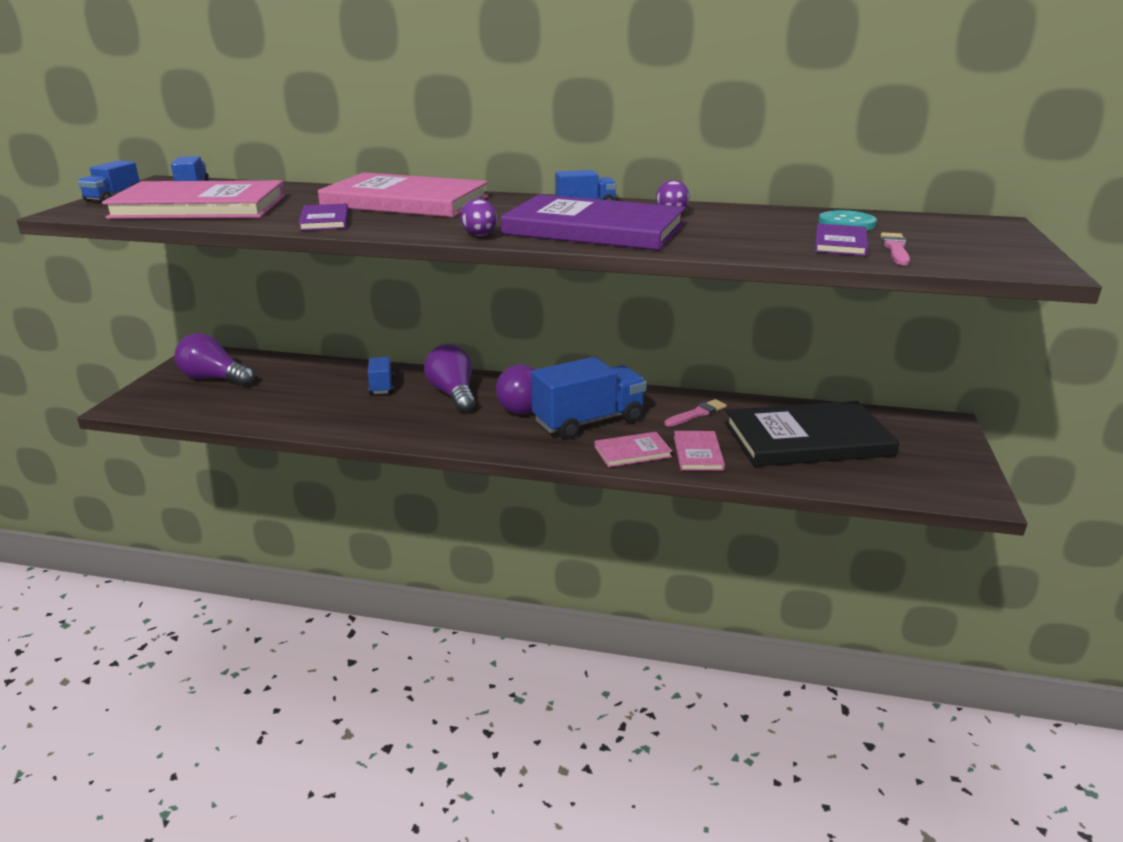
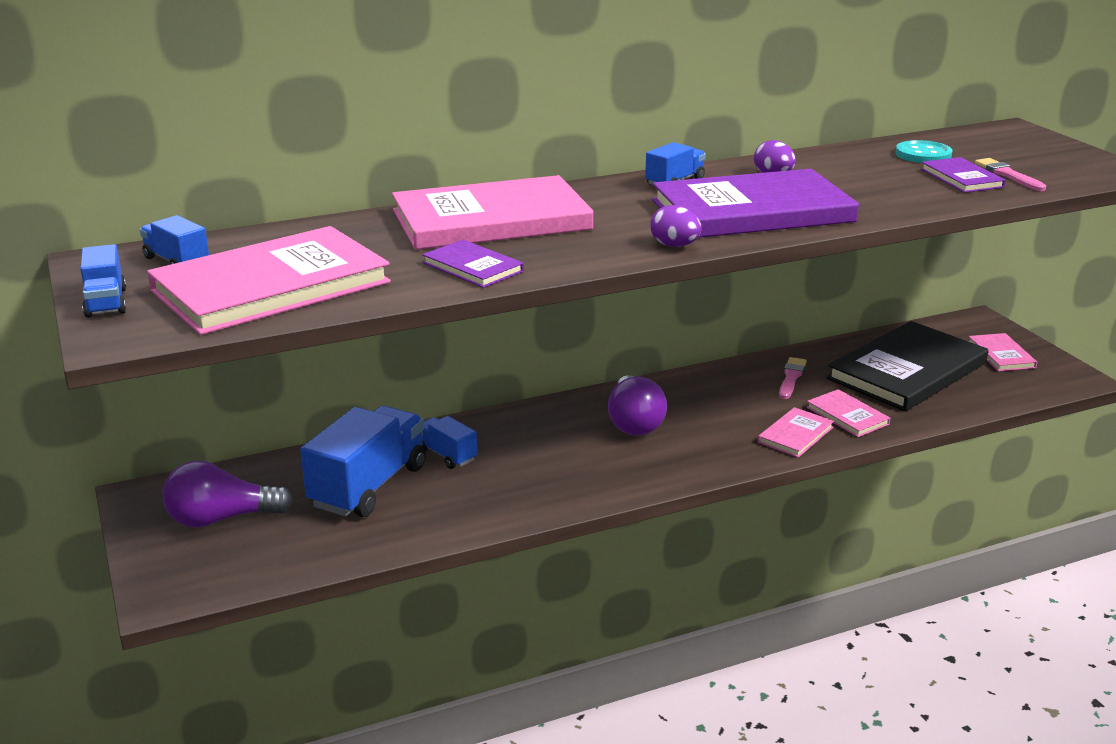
camera: 35 degrees left, 0 degrees up
purple light bulb [424,344,476,413] -> none
blue truck [531,357,647,439] -> blue truck moved to [300,406,426,517]
none -> pink book [968,333,1037,371]

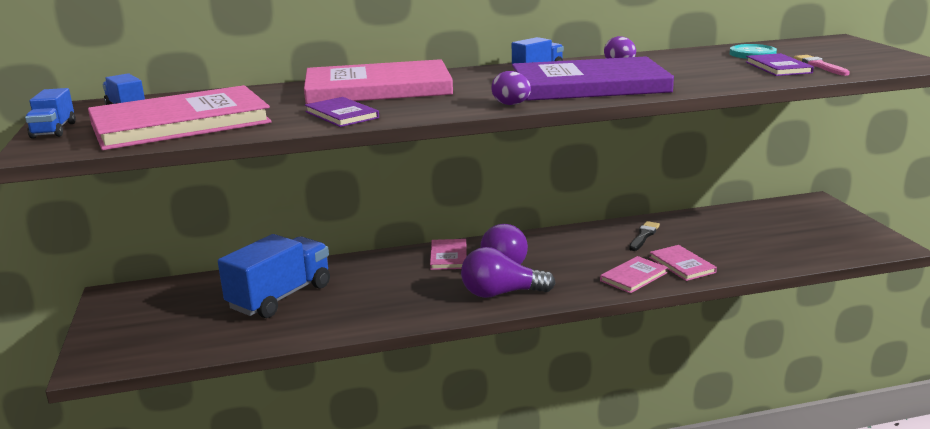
camera: 10 degrees right, 5 degrees down
purple light bulb [163,461,293,528] -> purple light bulb moved to [461,247,555,298]
blue truck [422,416,477,469] -> none
pink brush [779,357,807,399] -> black brush [629,221,660,251]
black book [827,321,989,412] -> none
pink book [968,333,1037,371] -> pink book moved to [430,239,467,270]

